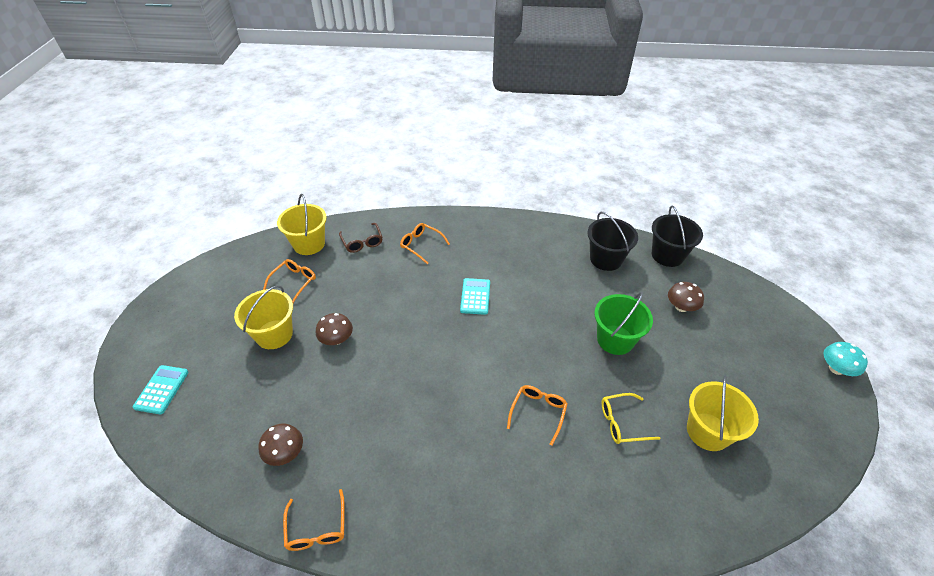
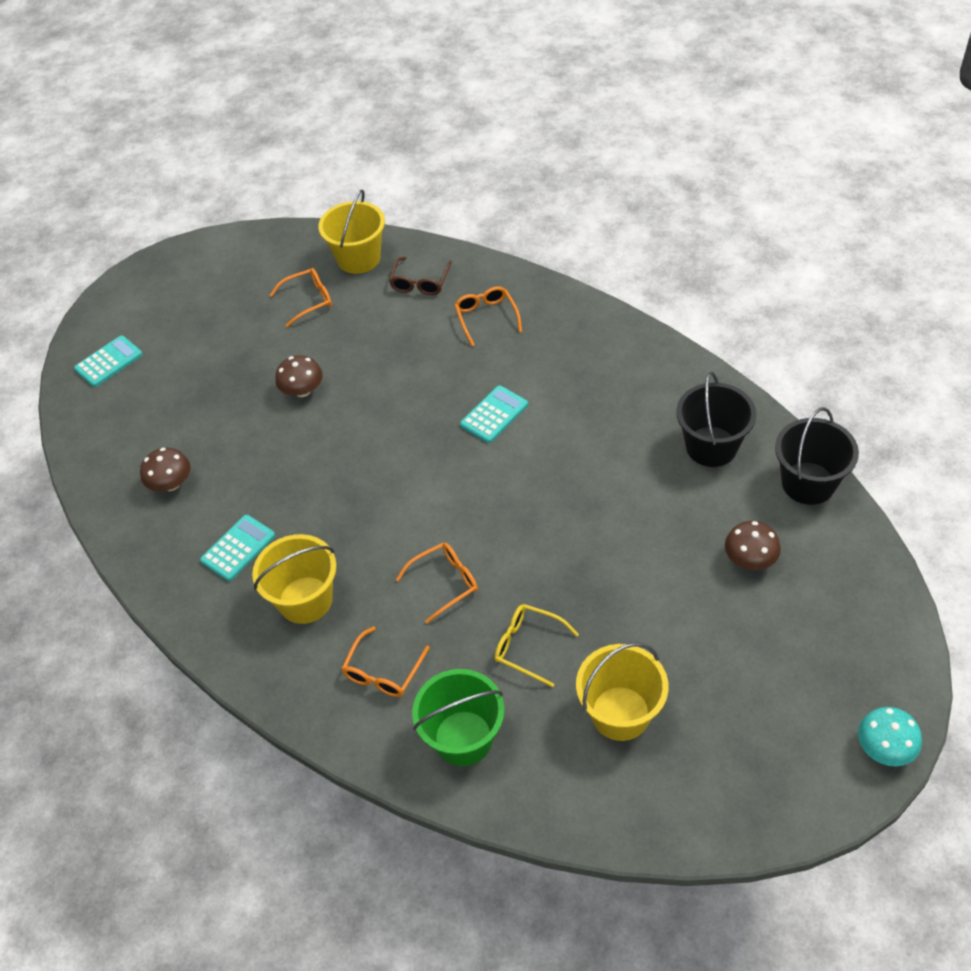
camera: 40 degrees right, 5 degrees up
yellow bucket [234,285,293,349] -> yellow bucket moved to [252,534,337,624]
orange glasses [283,489,345,551] -> orange glasses moved to [341,626,430,697]
green bucket [594,292,653,355] -> green bucket moved to [412,669,505,766]
none -> turquoise calculator [200,515,275,581]

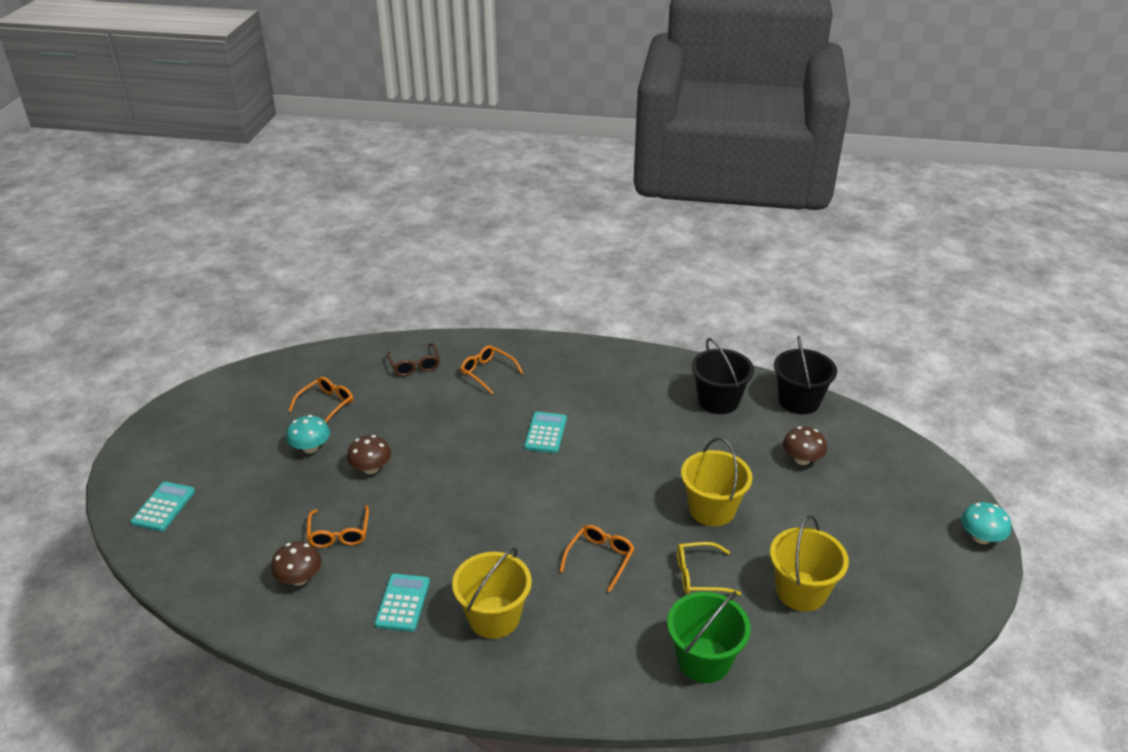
camera: 35 degrees left, 15 degrees down
yellow bucket [318,190,385,274] -> yellow bucket moved to [681,438,752,526]
orange glasses [341,626,430,697] -> orange glasses moved to [307,505,369,548]
none -> turquoise mushroom [286,415,330,453]

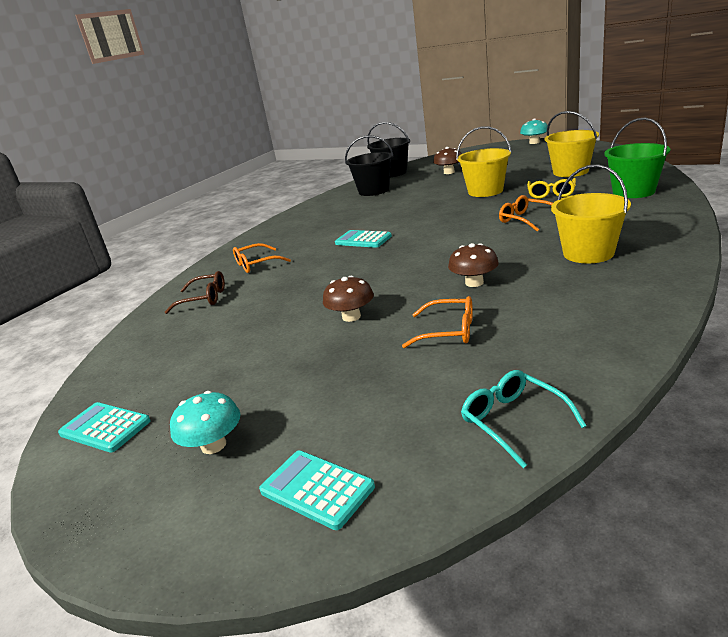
camera: 65 degrees left, 10 degrees down
brown mushroom [271,541,322,585] -> brown mushroom moved to [448,243,499,287]
turquoise mushroom [286,415,330,453] -> turquoise mushroom moved to [170,391,240,454]
orange glasses [288,377,353,423] -> none
turquoise calculator [375,574,430,632] -> turquoise calculator moved to [58,402,151,453]
none -> turquoise glasses [461,370,587,468]

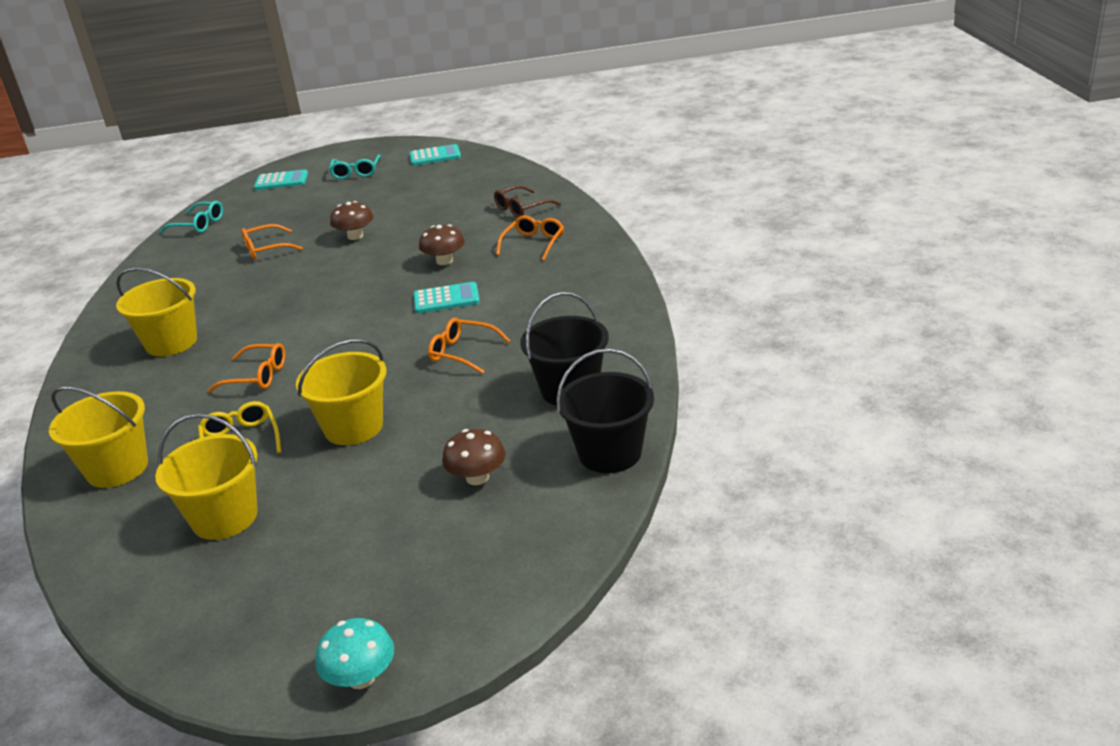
camera: 140 degrees right, 5 degrees up
turquoise mushroom [170,391,240,454] -> turquoise glasses [329,155,381,179]
brown mushroom [448,243,499,287] -> brown mushroom moved to [419,224,465,265]
green bucket [604,118,670,198] -> yellow bucket [49,386,148,488]
none -> orange glasses [428,317,511,374]

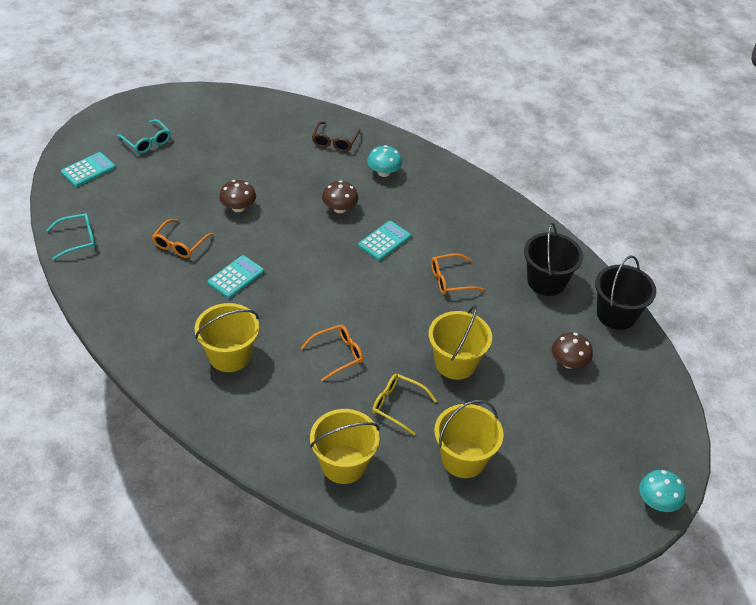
camera: 45 degrees left, 15 degrees up
turquoise calculator [409,144,461,166] -> turquoise calculator moved to [208,255,264,298]
orange glasses [496,215,564,261] -> turquoise mushroom [367,145,402,177]

